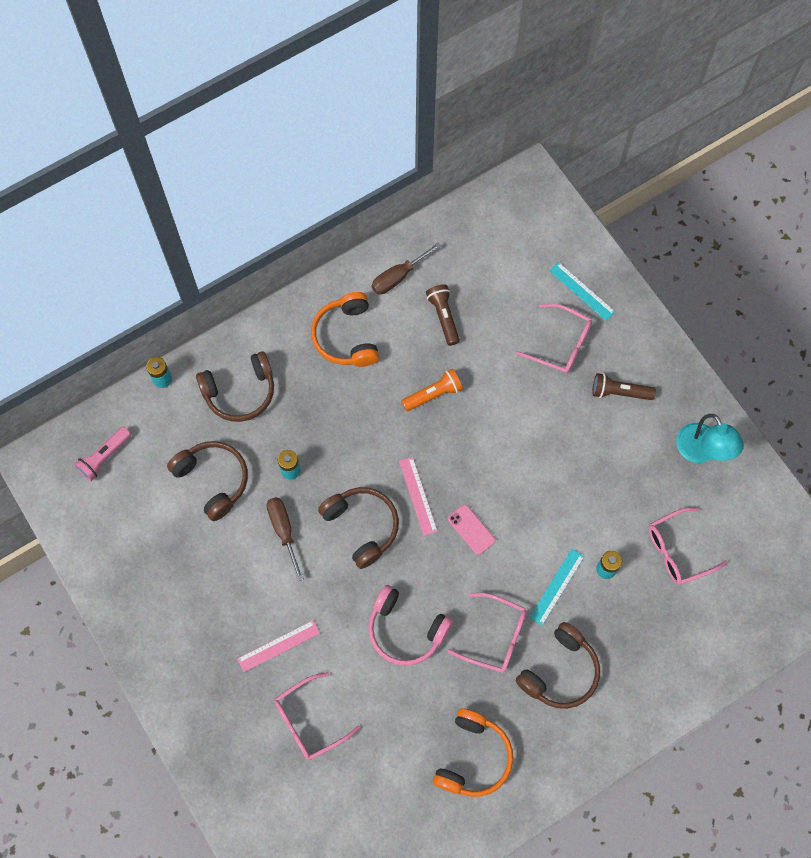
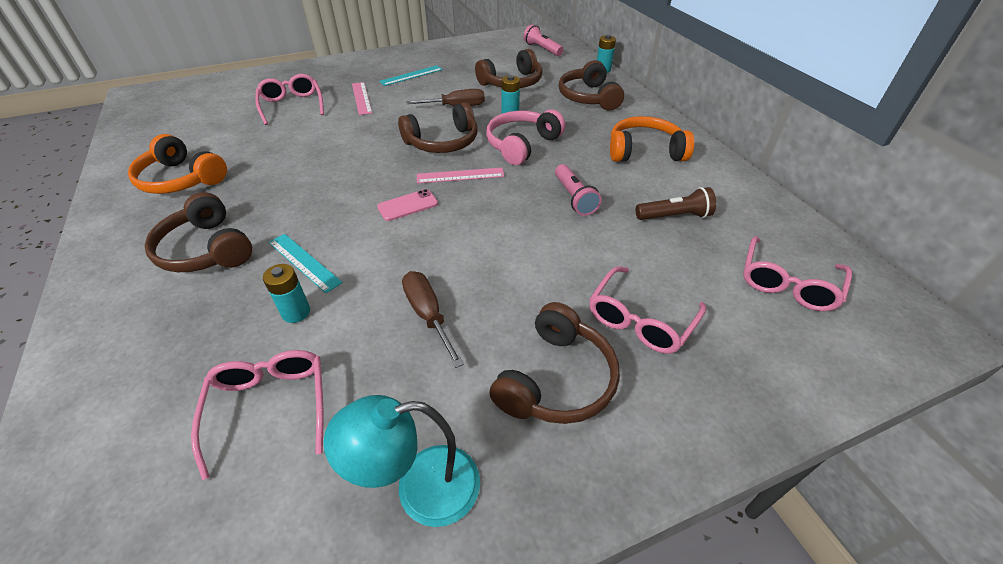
camera: 100 degrees right, 25 degrees down
pink headphones [368,585,453,666] -> pink headphones moved to [486,109,565,165]
brown screwdriver [372,243,441,294] -> brown screwdriver moved to [402,271,464,368]
orange flashlight [401,369,463,411] -> pink flashlight [555,164,602,216]
pink glasses [448,593,527,673] -> pink glasses moved to [743,236,852,311]
turquoise ruler [549,262,615,321] -> turquoise ruler moved to [379,65,443,86]
brown flashlight [592,373,656,400] -> brown headphones [489,302,620,424]

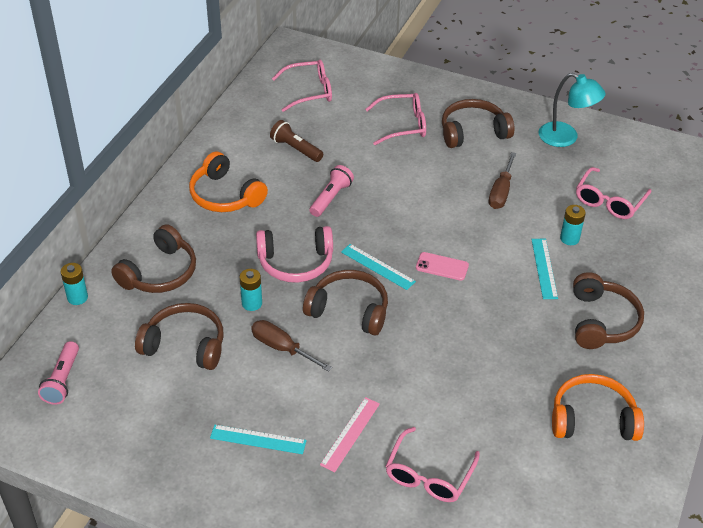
camera: 135 degrees left, 0 degrees up
orange headphones [128,134,227,194] -> orange headphones turned 75 degrees counterclockwise [552,374,644,441]
pink ruler [417,168,505,184] -> turquoise ruler [341,244,416,290]

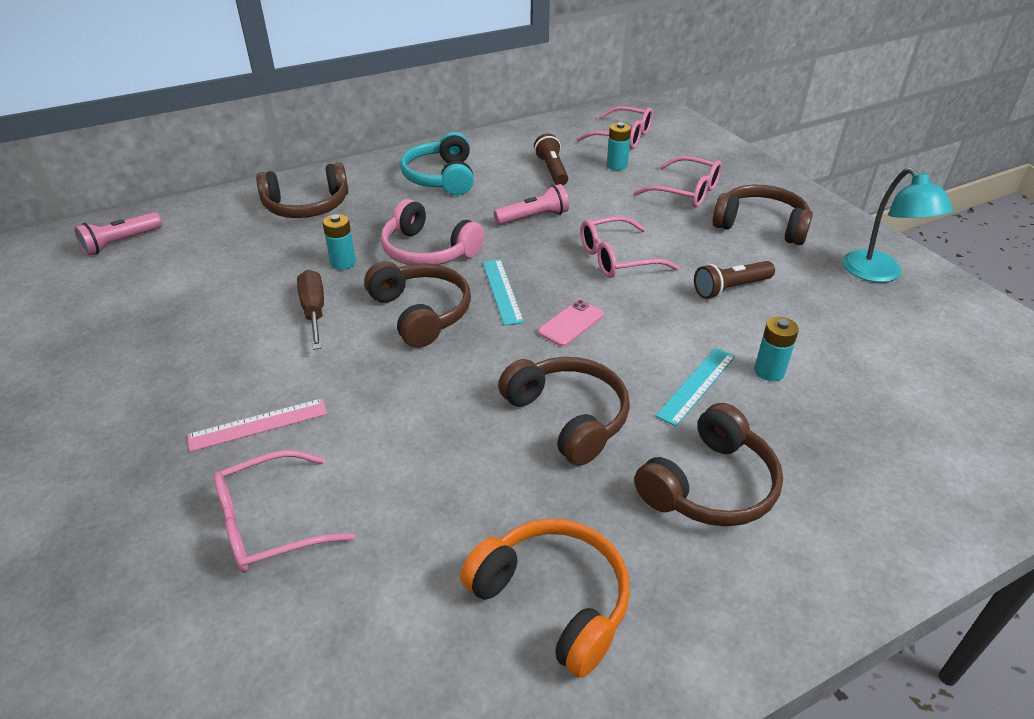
camera: 40 degrees right, 5 degrees down
turquoise battery [61,263,88,305] -> turquoise battery moved to [607,122,631,170]
brown headphones [135,303,224,370] -> brown headphones moved to [498,357,630,466]
orange headphones [189,152,268,212] -> turquoise headphones [400,132,474,195]
turquoise ruler [210,425,307,454] -> none
pink phone [416,252,469,281] -> pink phone turned 75 degrees clockwise [538,300,604,347]
brown screwdriver [489,152,516,209] -> brown flashlight [694,261,775,299]
pink glasses [576,167,652,219] -> pink glasses moved to [581,216,680,278]

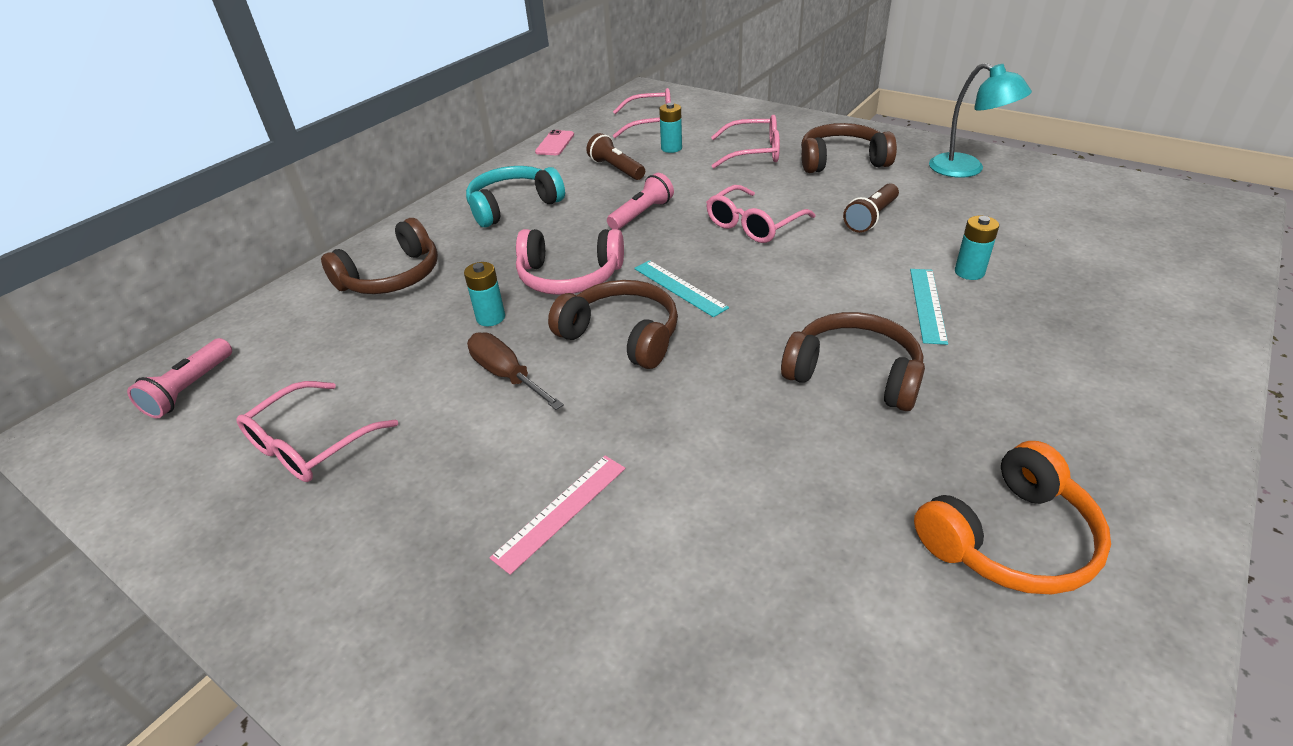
camera: 25 degrees left, 0 degrees up
pink glasses [214,450,355,573] -> pink glasses moved to [236,381,398,482]
turquoise headphones [400,132,474,195] -> turquoise headphones turned 90 degrees clockwise [466,166,565,227]
orange headphones [460,518,630,678] -> orange headphones turned 135 degrees clockwise [914,441,1111,594]
pink phone [538,300,604,347] -> pink phone moved to [535,130,574,155]
brown headphones [634,403,783,527] -> none

